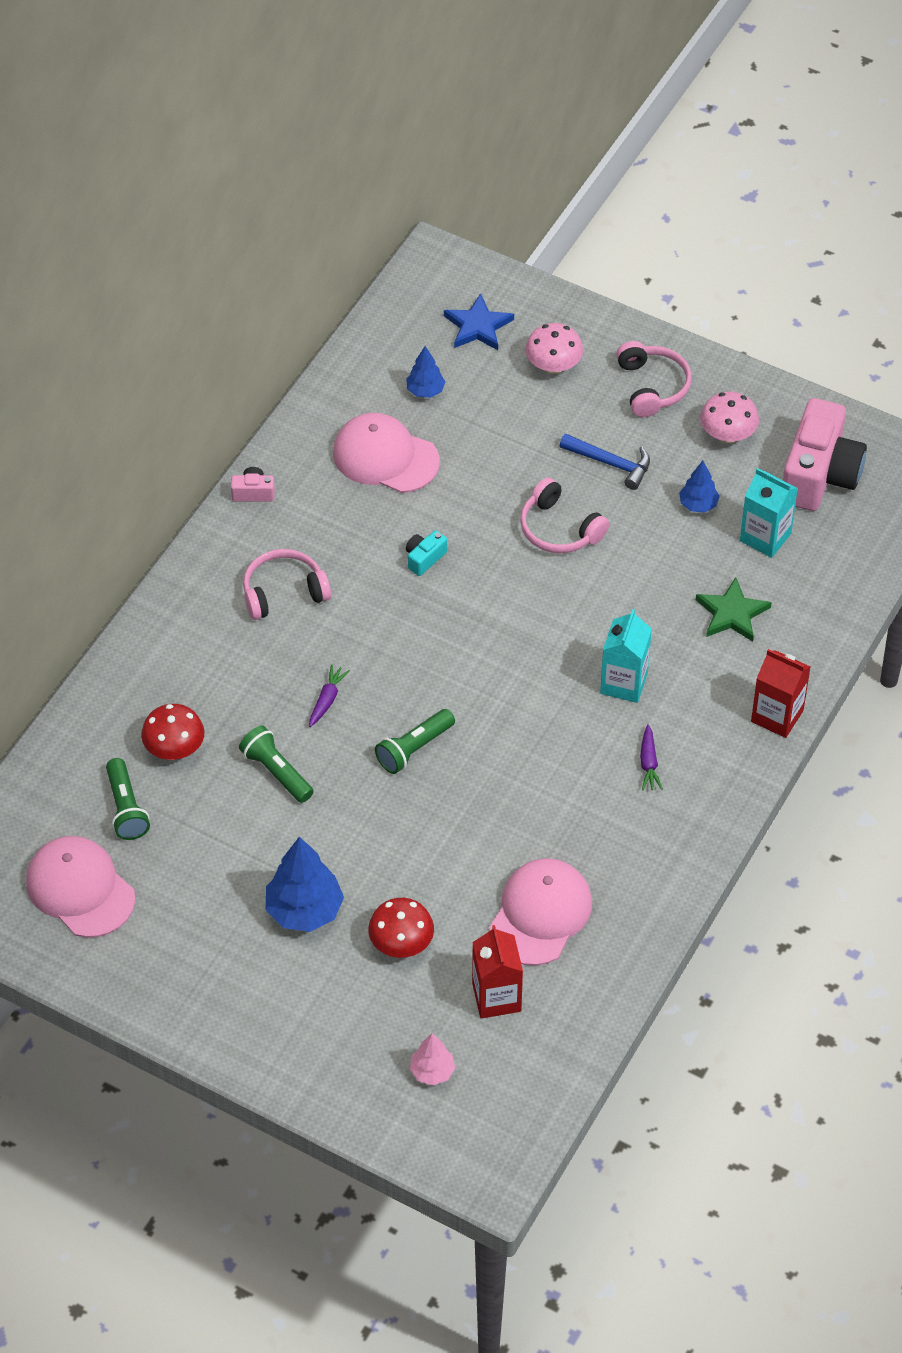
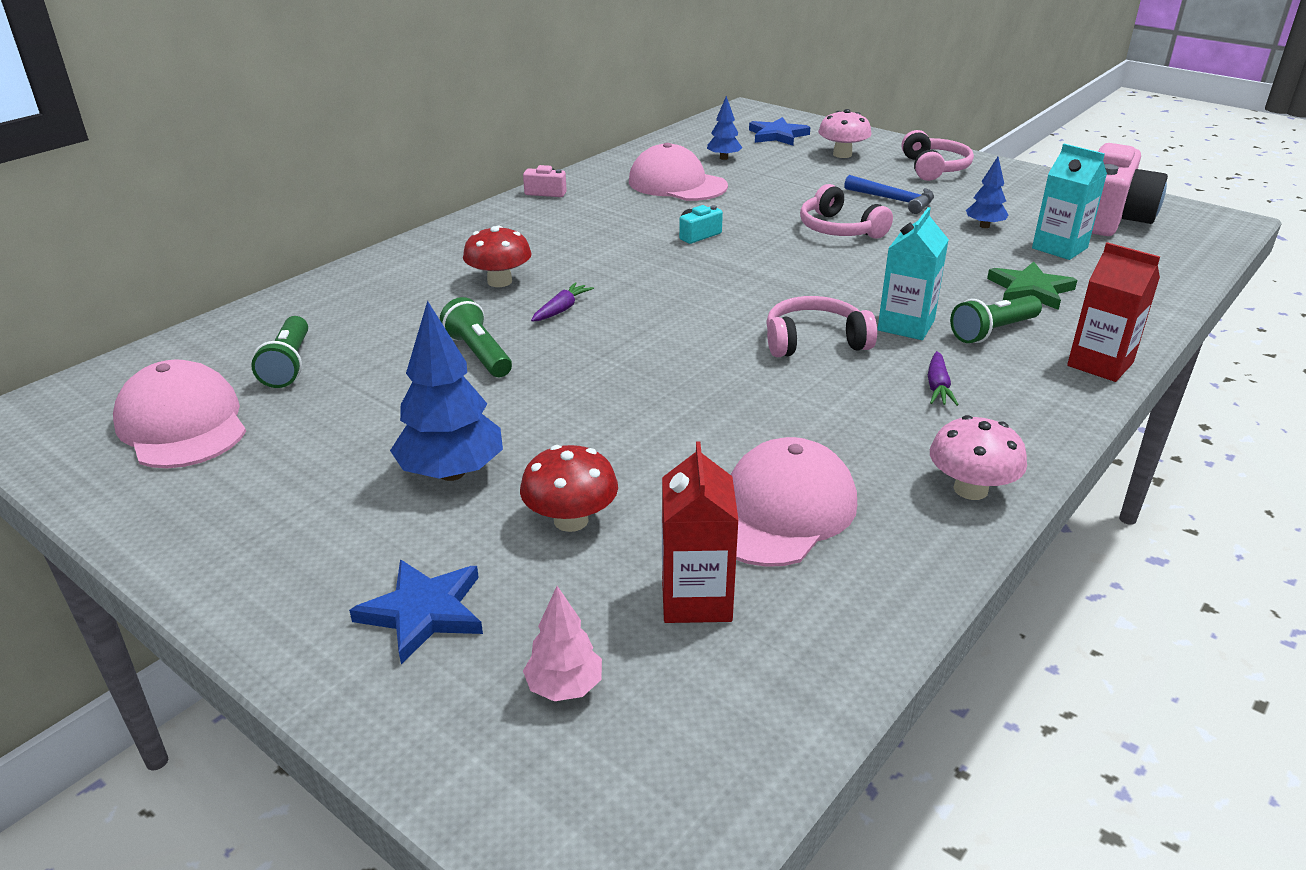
camera: 10 degrees right, 20 degrees down
red mushroom [141,704,204,760] -> red mushroom moved to [463,226,532,287]
pink headphones [243,549,331,620] -> pink headphones moved to [766,296,877,357]
green flashlight [375,709,455,774] -> green flashlight moved to [950,295,1042,343]
pink mushroom [700,391,759,443] -> pink mushroom moved to [930,415,1027,500]
none -> blue star [349,559,483,664]

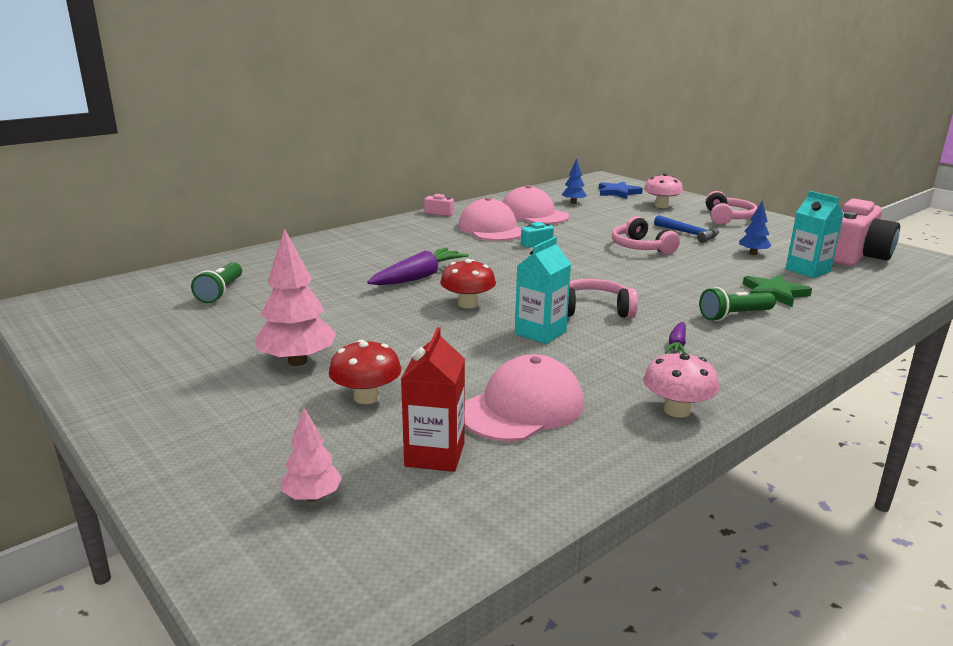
camera: 10 degrees right, 10 degrees down
pink cap [113,359,246,468] -> pink cap moved to [459,197,521,241]
blue star [349,559,483,664] -> none
blue tree [390,300,503,481] -> pink tree [255,228,336,366]
green flashlight [440,297,512,377] -> none
red mushroom [463,226,532,287] -> red mushroom moved to [440,259,496,309]
purple carrot [531,282,594,321] -> purple carrot [367,248,469,285], size x1.92
turquoise carton [877,207,949,340] -> turquoise carton moved to [515,237,571,344]
red carton [1067,242,1160,382] -> none

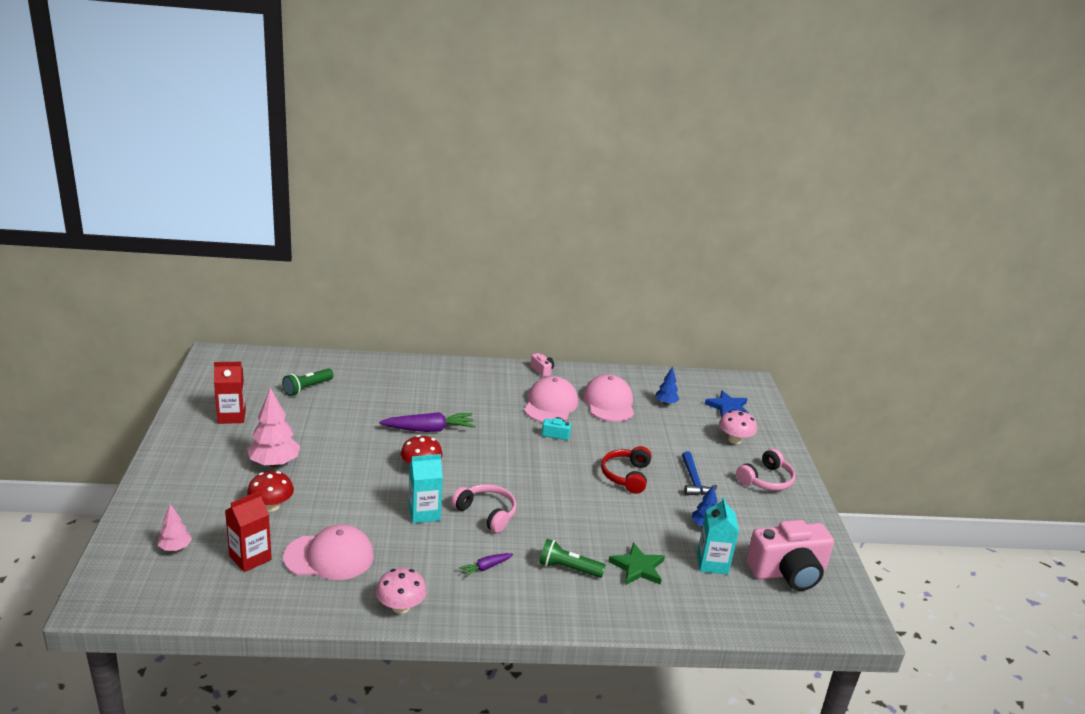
camera: 35 degrees right, 5 degrees up
pink headphones [612,216,680,255] -> red headphones [601,446,651,494]
none -> red carton [214,362,246,424]

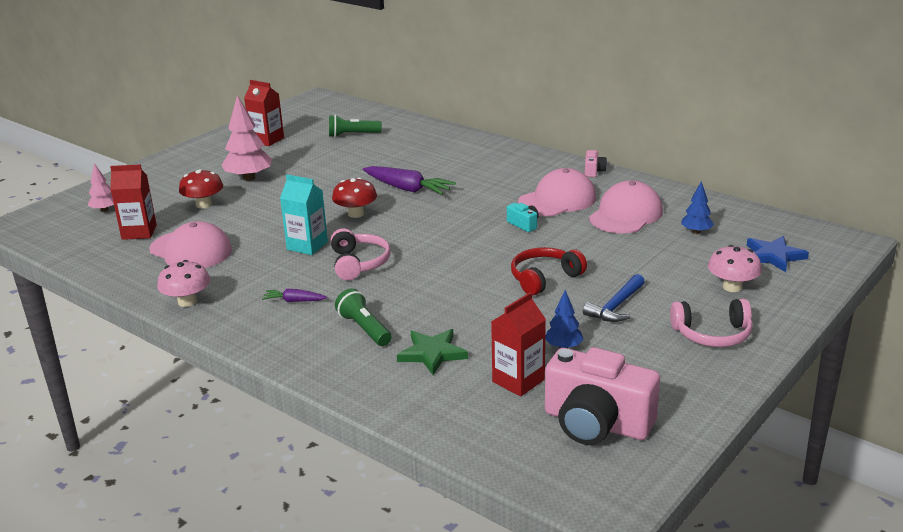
camera: 45 degrees right, 0 degrees up
turquoise carton [697,497,739,574] -> red carton [491,292,546,396]

